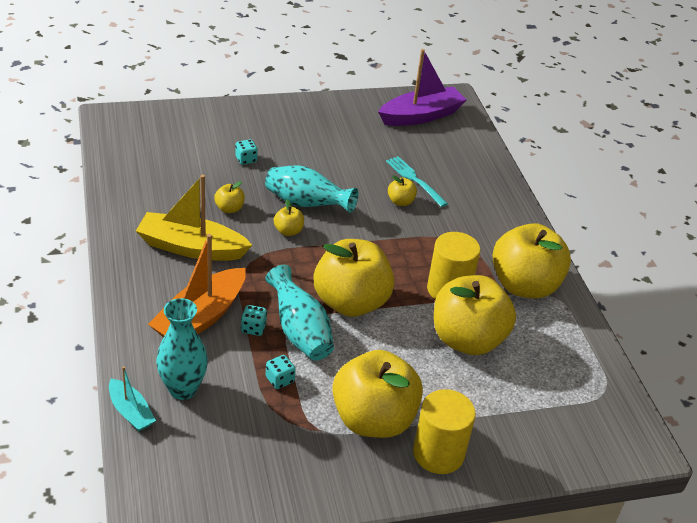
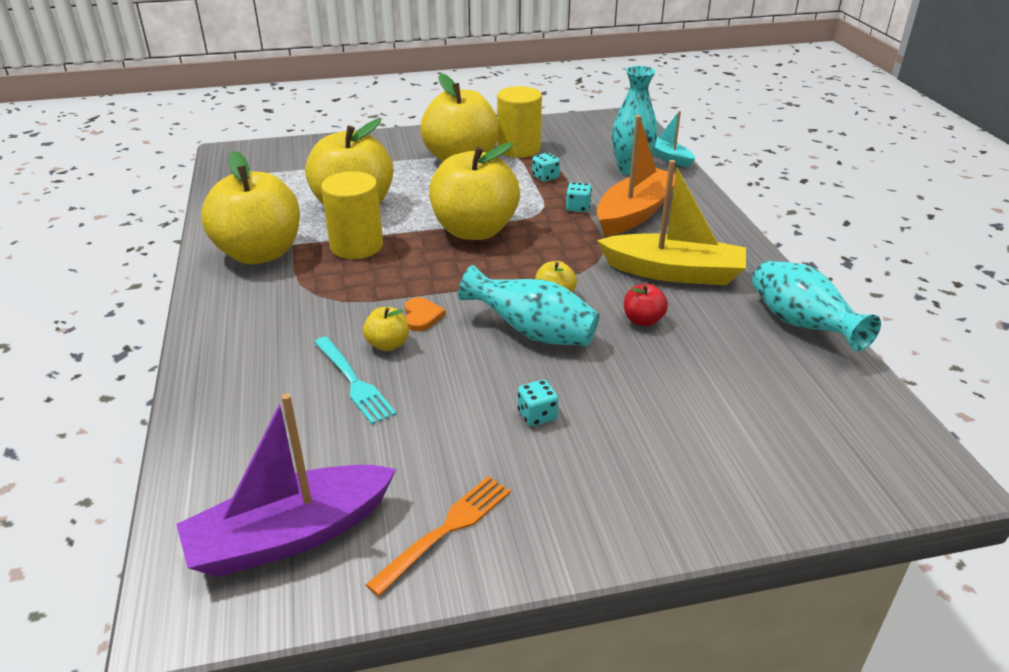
camera: 175 degrees left, 5 degrees down
yellow apple [214,181,245,213] -> red apple [624,284,668,327]
turquoise dice [235,139,258,165] -> turquoise dice moved to [518,380,558,426]
turquoise vase [265,265,334,361] -> turquoise vase moved to [752,261,881,351]
yellow cylinder [413,389,476,474] -> yellow cylinder moved to [497,86,542,158]
none -> orange fork [366,476,511,597]
none -> orange heart [405,297,446,331]

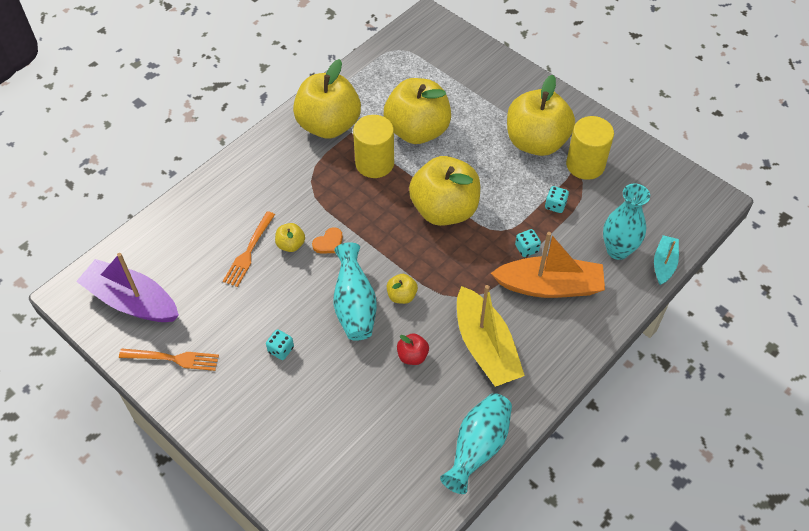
camera: 55 degrees right, 20 degrees up
turquoise fork [314,336,396,425] -> orange fork [223,211,275,287]

